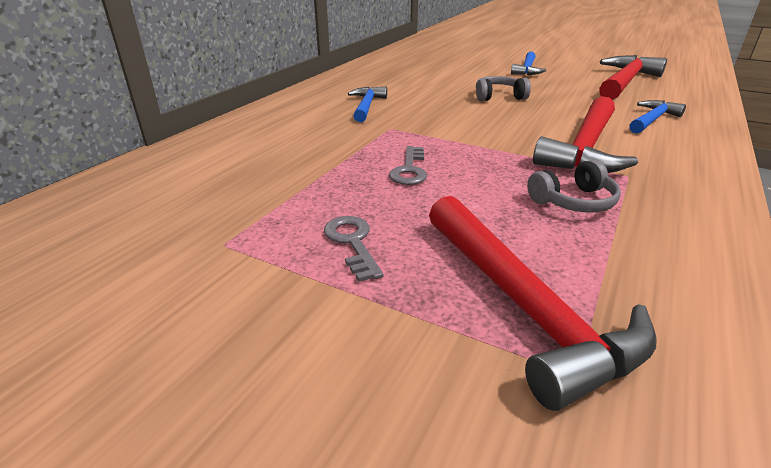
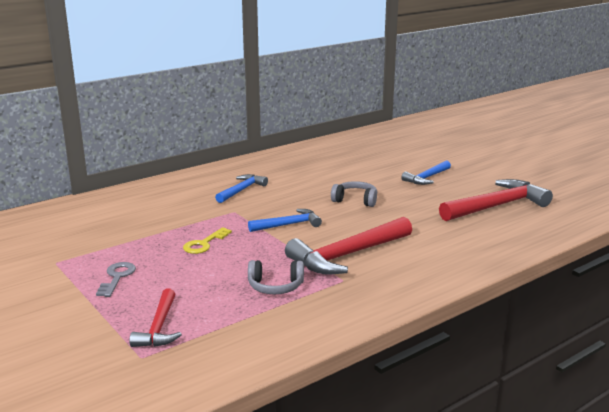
camera: 25 degrees right, 10 degrees down
grey key [389,146,427,185] -> yellow key [183,227,232,254]
red hammer [429,196,657,411] -> red hammer [130,289,182,347], size x0.57
blue hammer [630,100,686,133] -> blue hammer moved to [248,209,322,232]

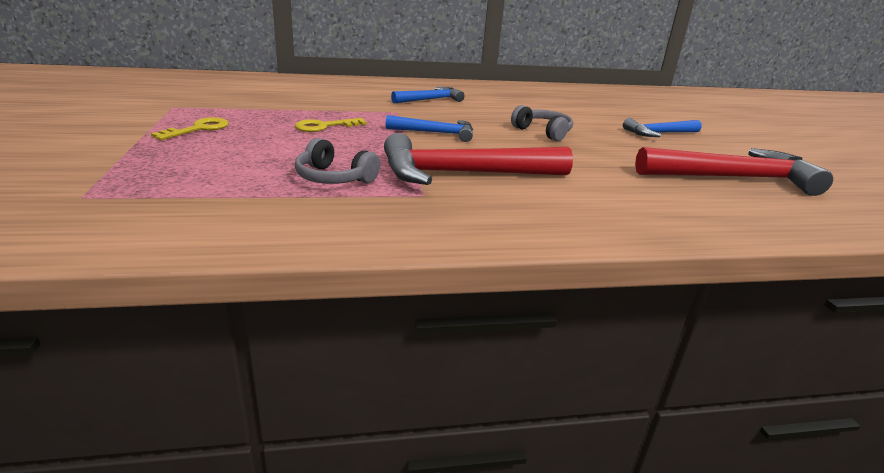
camera: 25 degrees right, 5 degrees up
grey key [96,262,136,297] -> yellow key [151,117,229,140]
red hammer [130,289,182,347] -> none

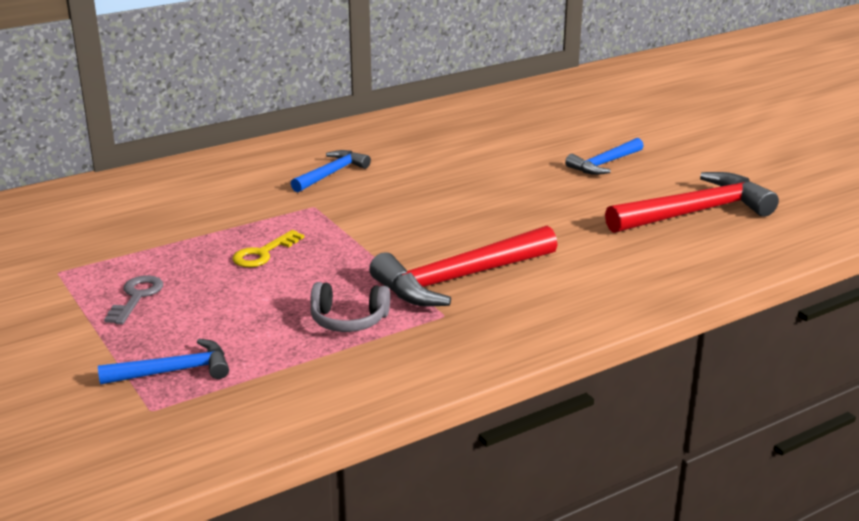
camera: 20 degrees left, 0 degrees up
yellow key [151,117,229,140] -> grey key [104,275,163,324]
blue hammer [386,115,473,142] -> blue hammer moved to [98,339,229,385]
grey headphones [511,105,573,141] -> none

